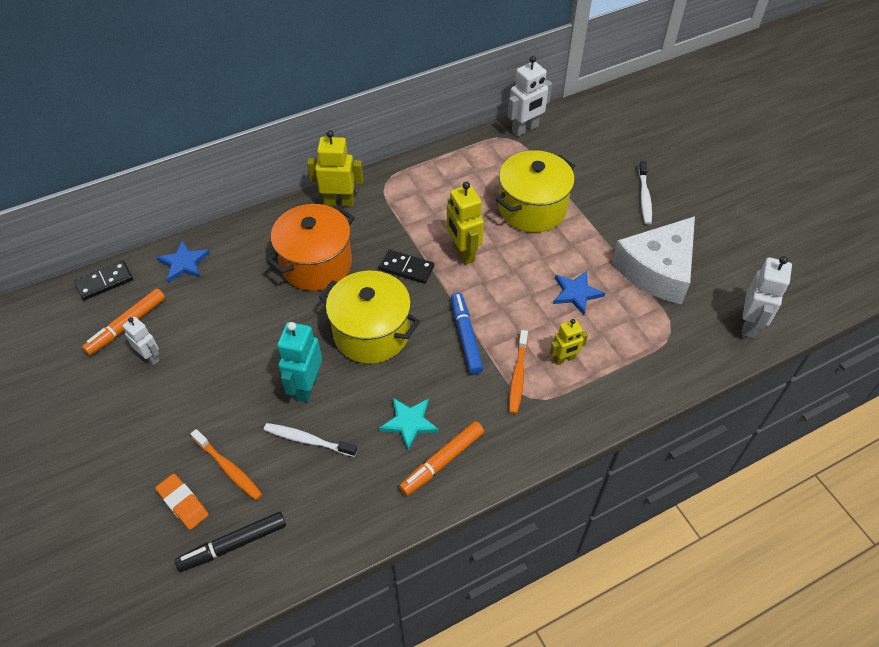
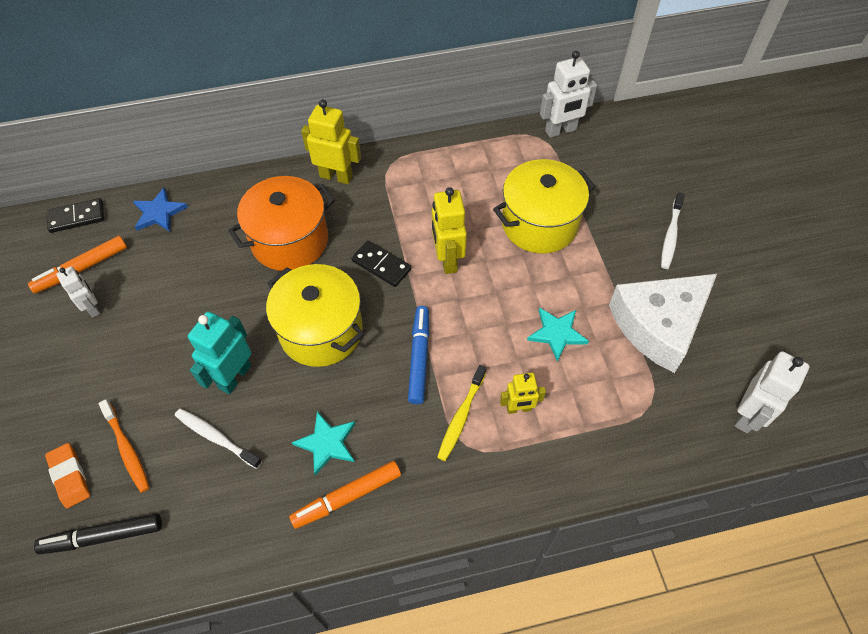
camera: 15 degrees right, 5 degrees up
orange toothbrush [509,330,528,414] -> yellow toothbrush [437,365,486,461]
blue star [553,271,605,315] -> turquoise star [527,307,589,362]

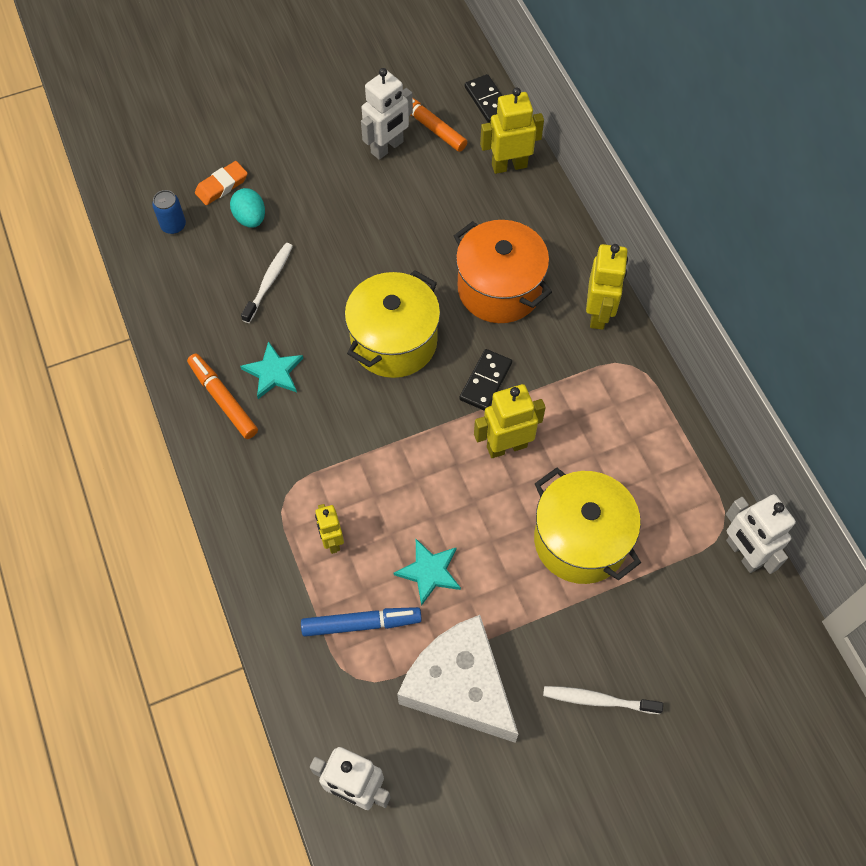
camera: 80 degrees right, 5 degrees up
black marker [34,513,162,554] -> blue can [152,190,186,234]
white robot [57,266,100,317] -> white robot [361,68,413,160], size x1.60
orange toothbrush [98,399,150,493] -> turquoise egg [230,188,265,228]
blue star [133,188,188,232] -> yellow robot [480,88,544,174]
turquoise robot [188,312,251,394] -> none
blue marker [408,306,429,404] -> blue marker moved to [301,607,422,637]
yellow toothbrush [437,365,486,461] -> none

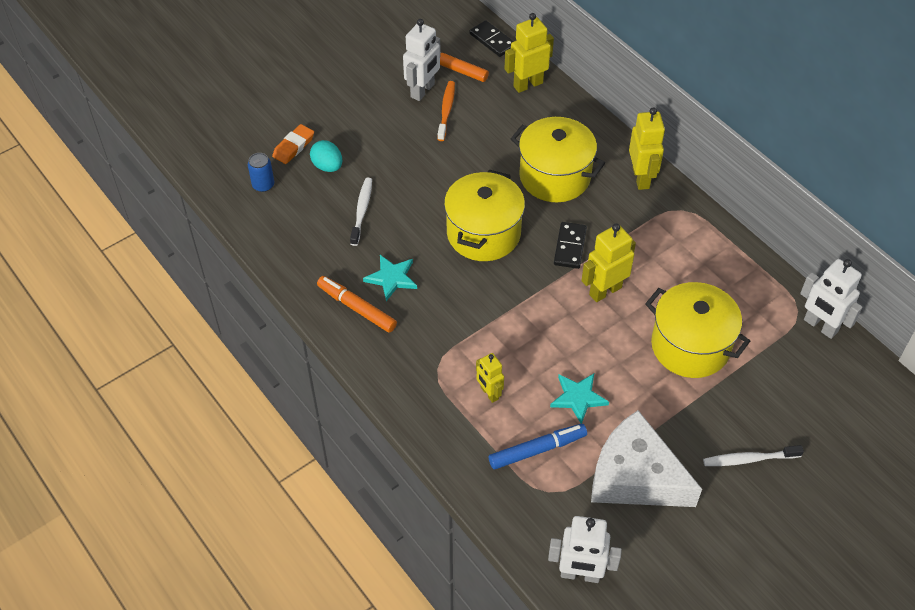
camera: 15 degrees left, 10 degrees down
orange pot [454,220,552,323] -> yellow pot [511,117,605,202]
none -> orange toothbrush [437,81,455,141]

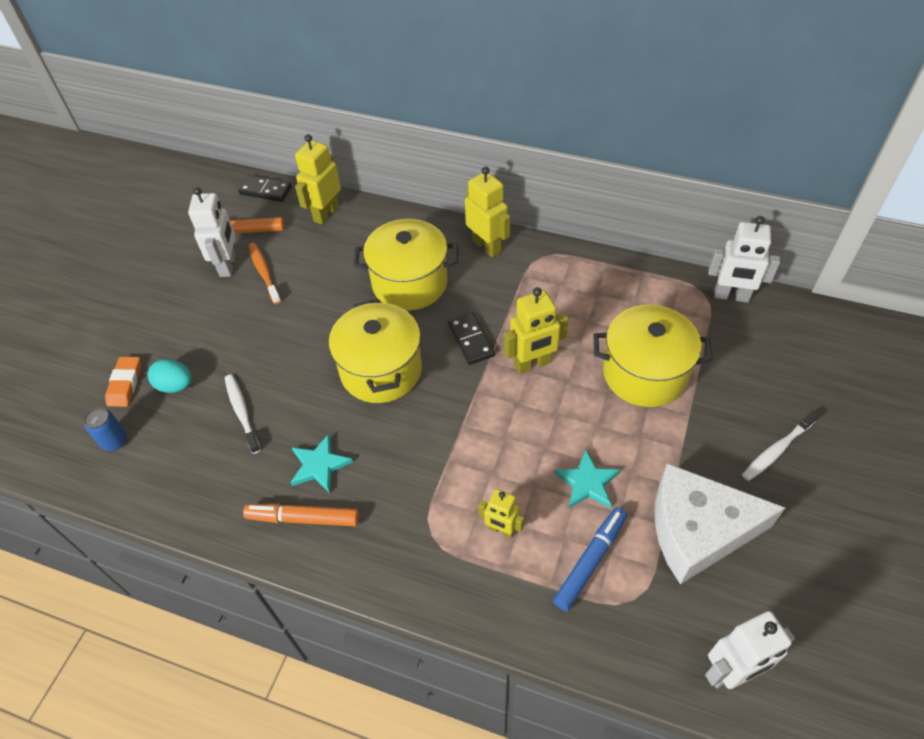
camera: 30 degrees left, 0 degrees up
yellow robot [581,223,636,302] -> yellow robot turned 135 degrees counterclockwise [504,287,568,374]

